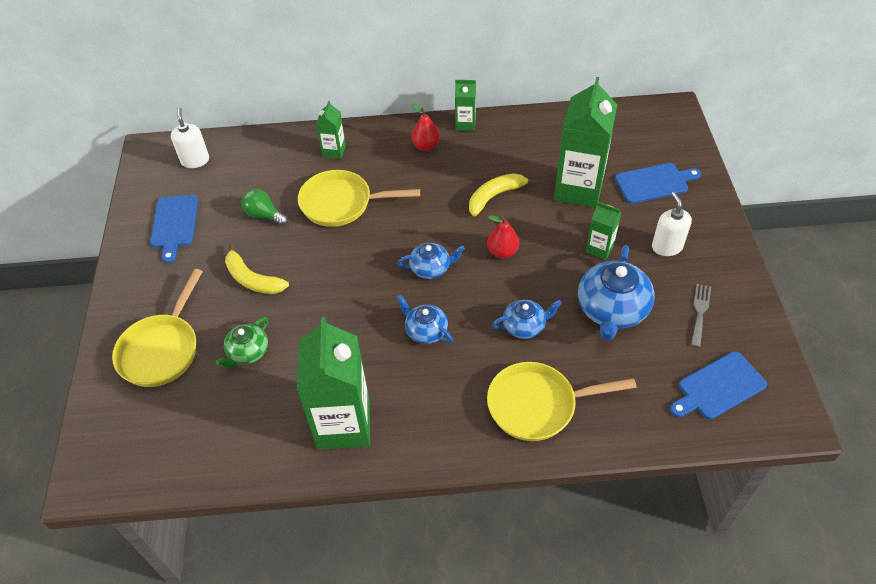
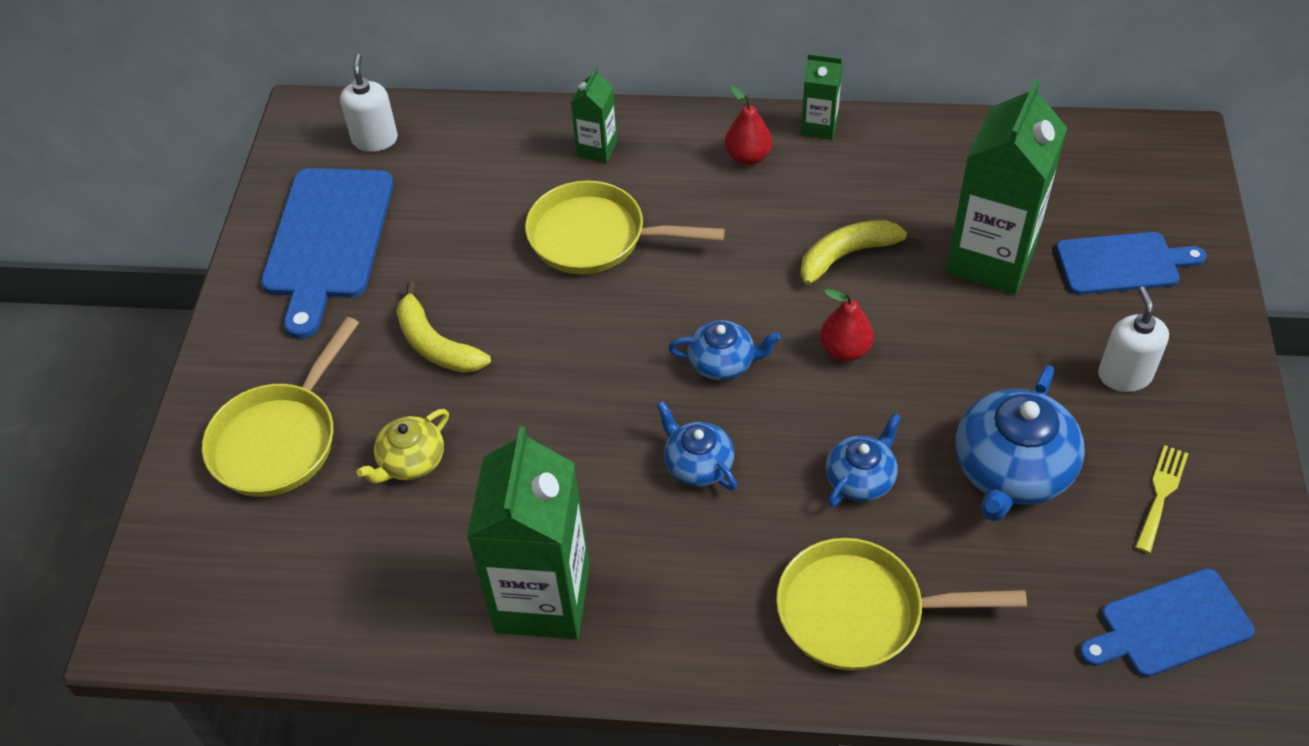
camera: 10 degrees right, 0 degrees up
blue cutting board [150,195,198,263] -> blue cutting board [261,168,394,339], size x1.57
green teapot [216,317,268,369] -> yellow teapot [357,409,449,483]
green light bulb [242,189,288,226] -> none
blue teapot [492,300,562,339] -> blue teapot turned 45 degrees counterclockwise [826,413,901,507]
green carton [586,202,622,260] -> none
grey fork [691,284,711,347] -> yellow fork [1135,445,1189,553]

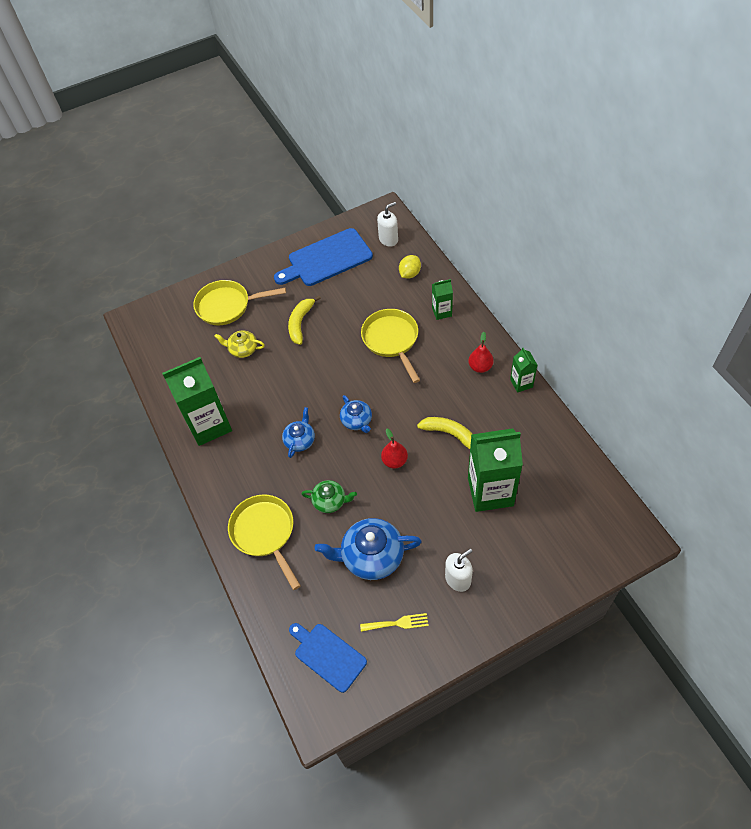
camera: 60 degrees right, 5 degrees up
blue teapot [826,413,901,507] -> green teapot [301,480,357,513]
blue cutting board [1056,232,1207,295] -> none
none -> yellow lemon [399,255,421,279]

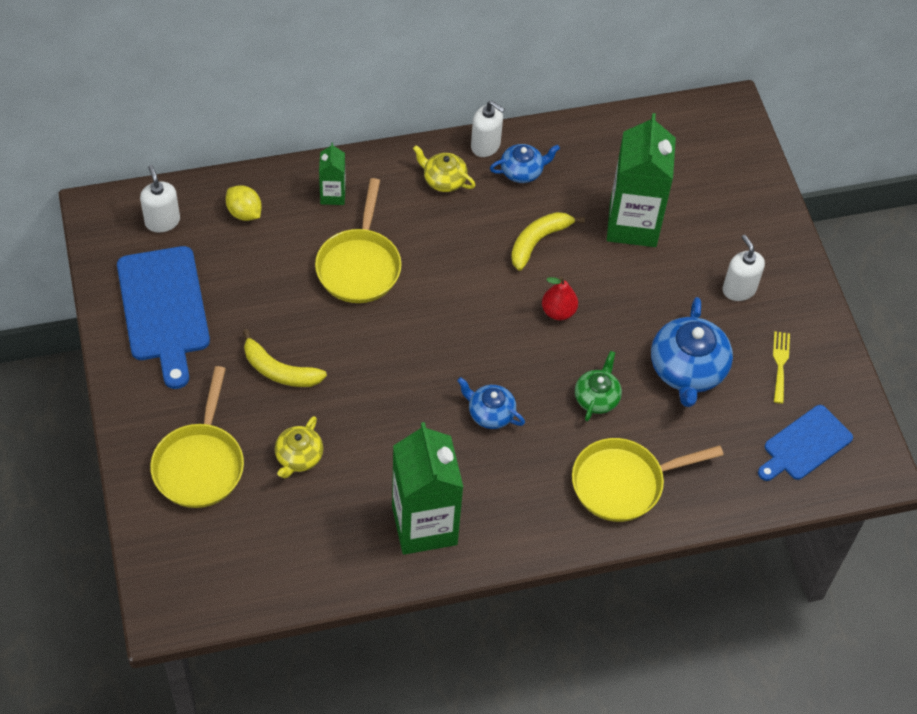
camera: 85 degrees left, 0 degrees up
blue teapot [340,395,372,433] -> blue teapot moved to [490,144,560,183]
yellow pan [361,309,420,383] -> yellow pan turned 75 degrees counterclockwise [315,178,401,303]
red pear [468,332,494,373] -> yellow teapot [413,145,476,192]
green carton [510,348,537,393] -> white soap dispenser [471,101,505,157]

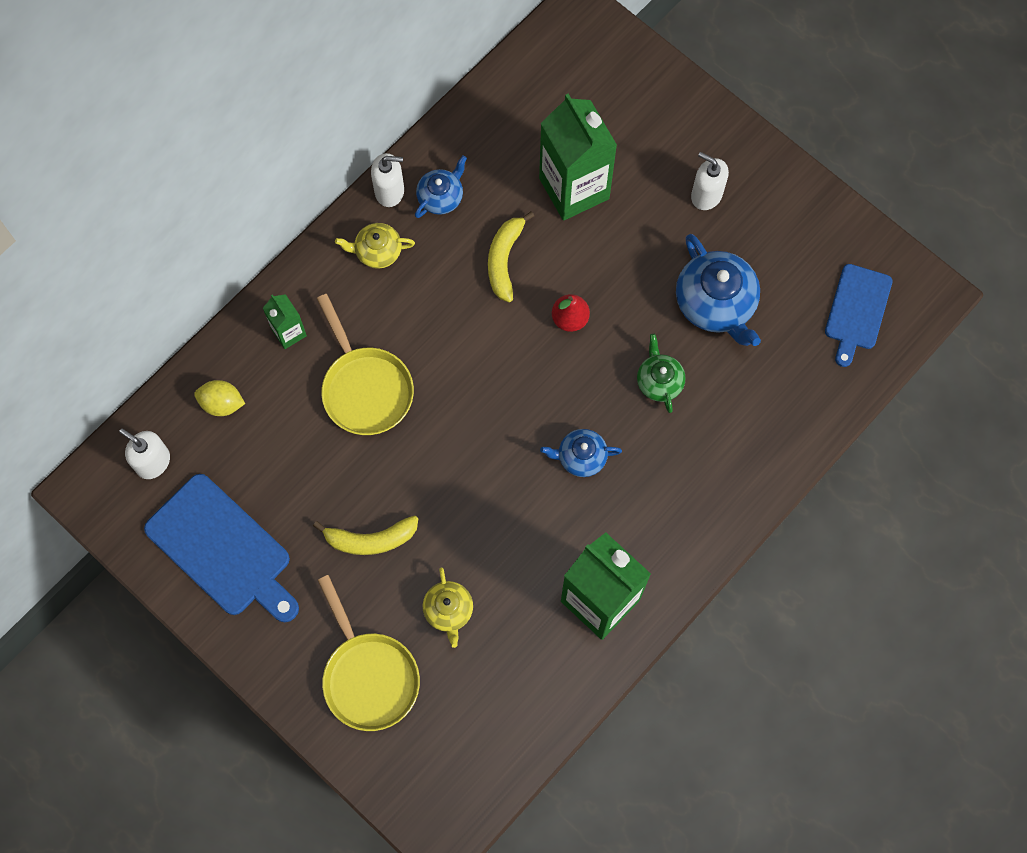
camera: 30 degrees left, 15 degrees up
yellow pan [572,438,724,522] -> none
yellow fork [773,331,790,404] -> none

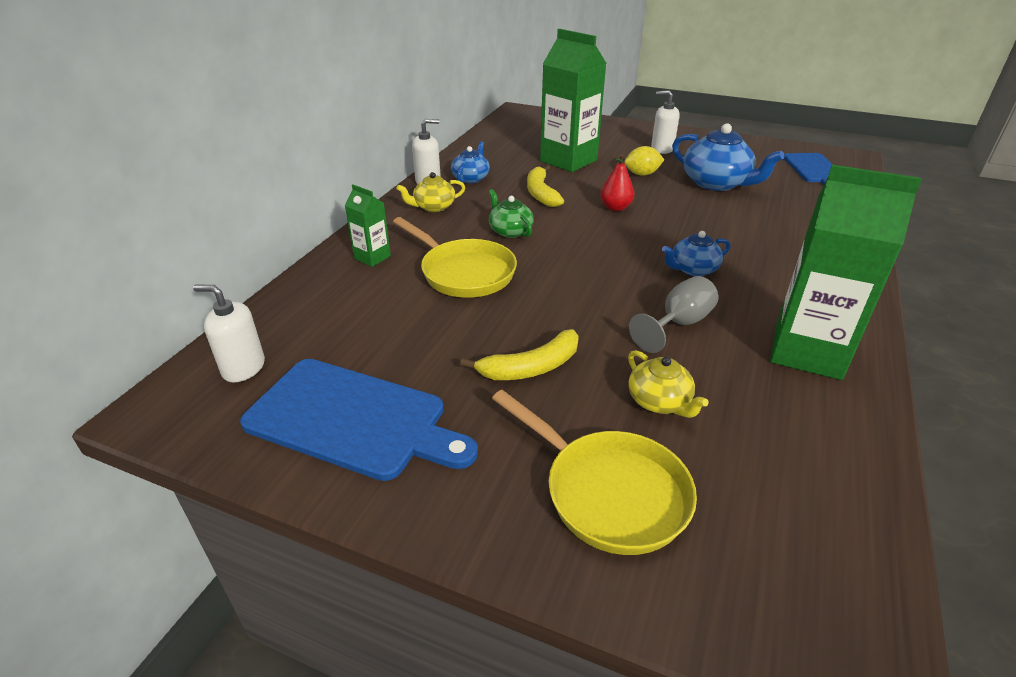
camera: 20 degrees left, 35 degrees down
yellow lemon [194,380,245,416] -> yellow lemon moved to [625,146,664,176]
green teapot [637,334,686,413] -> green teapot moved to [489,189,534,238]
none -> grey goblet [629,276,718,353]

